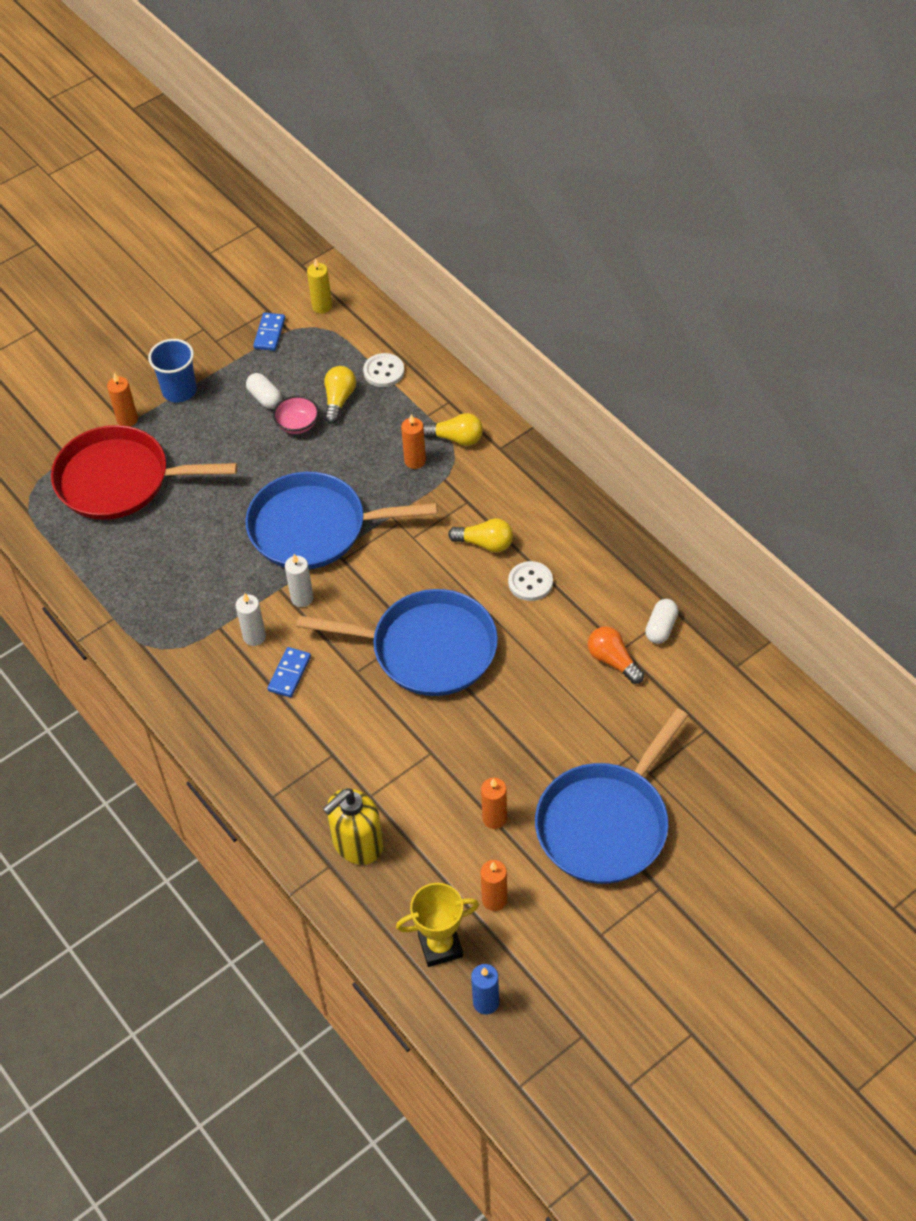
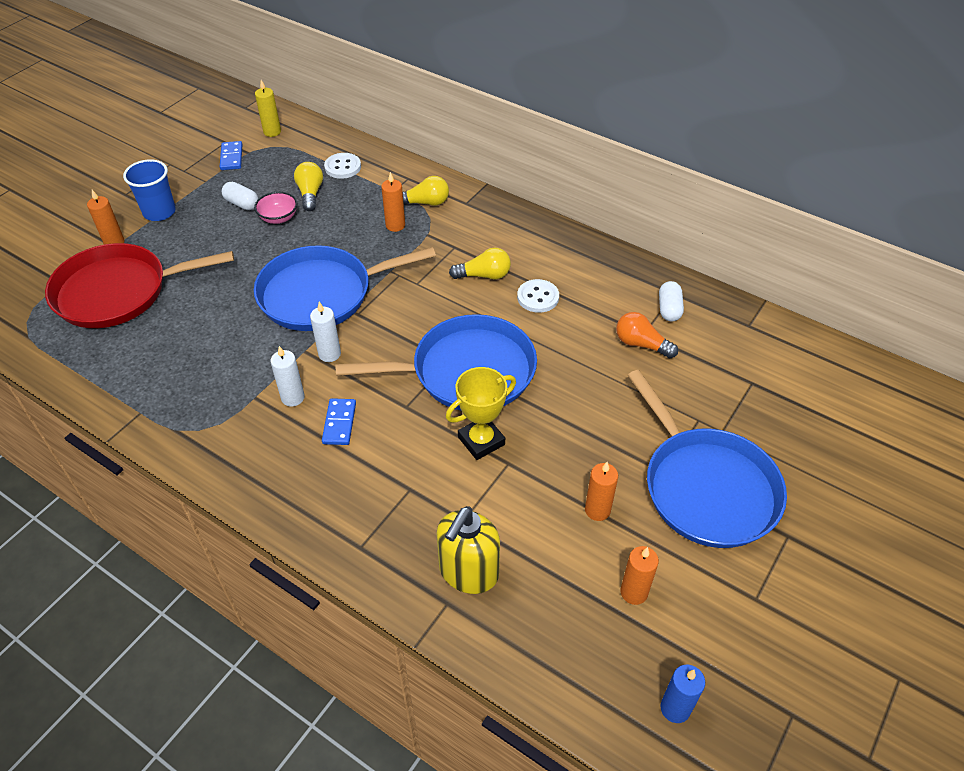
camera: 20 degrees left, 5 degrees down
yellow trophy [396,883,479,967] -> yellow trophy moved to [446,367,516,460]
blue pan [535,708,688,884] -> blue pan turned 45 degrees counterclockwise [627,370,787,548]

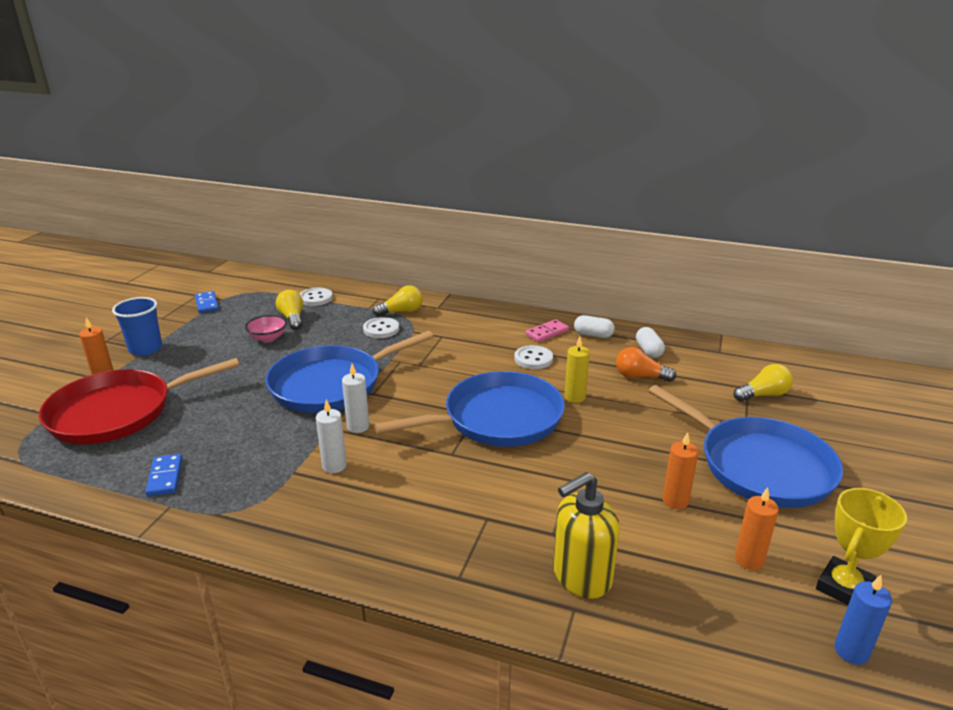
camera: 15 degrees left, 20 degrees down
white capsule [222,182,258,210] -> white capsule moved to [574,315,615,338]
yellow candle [255,80,281,137] -> yellow candle moved to [564,337,590,403]
blue domino [322,398,356,445] -> blue domino moved to [146,454,183,496]
orange candle [381,172,405,232] -> white button [363,317,399,338]
yellow soap dispenser [436,506,500,594] -> yellow soap dispenser turned 45 degrees clockwise [553,472,620,599]
yellow trophy [446,367,516,460] -> yellow trophy moved to [816,488,907,605]
yellow light bulb [449,247,511,279] -> yellow light bulb moved to [734,364,793,402]
none -> pink domino [525,319,569,342]

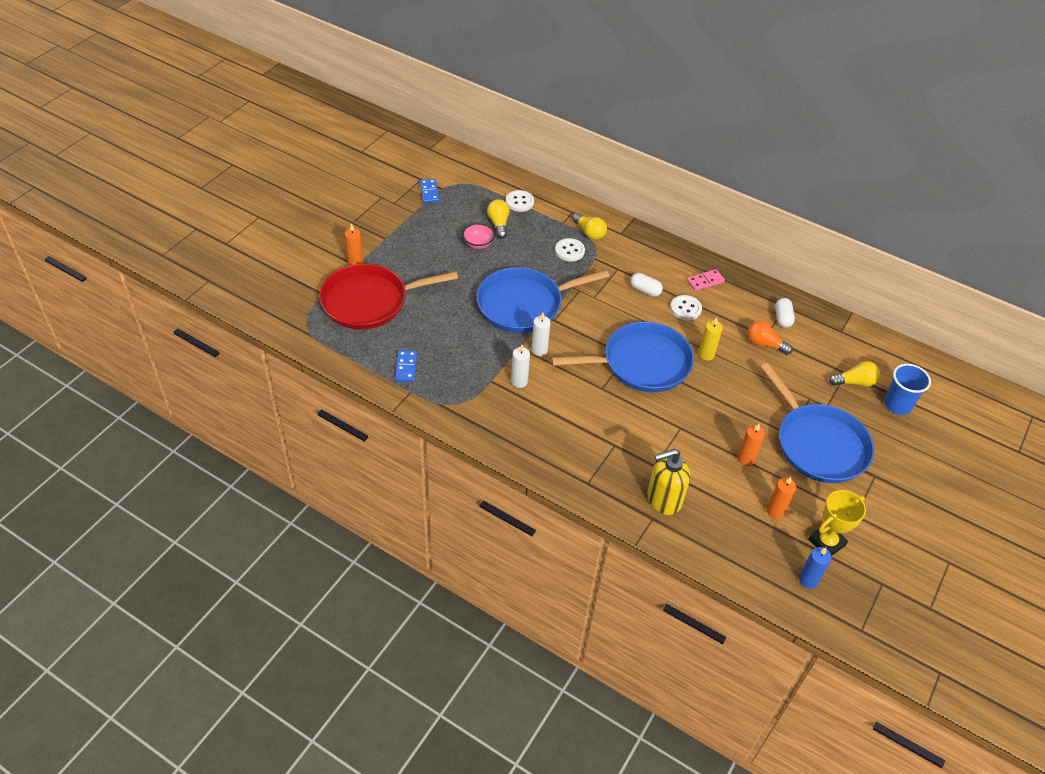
camera: 10 degrees right, 20 degrees up
blue cup [112,297,162,356] -> blue cup moved to [884,364,931,415]
yellow light bulb [373,285,423,316] -> yellow light bulb turned 60 degrees clockwise [572,213,607,240]
white capsule [574,315,615,338] -> white capsule moved to [630,273,663,297]

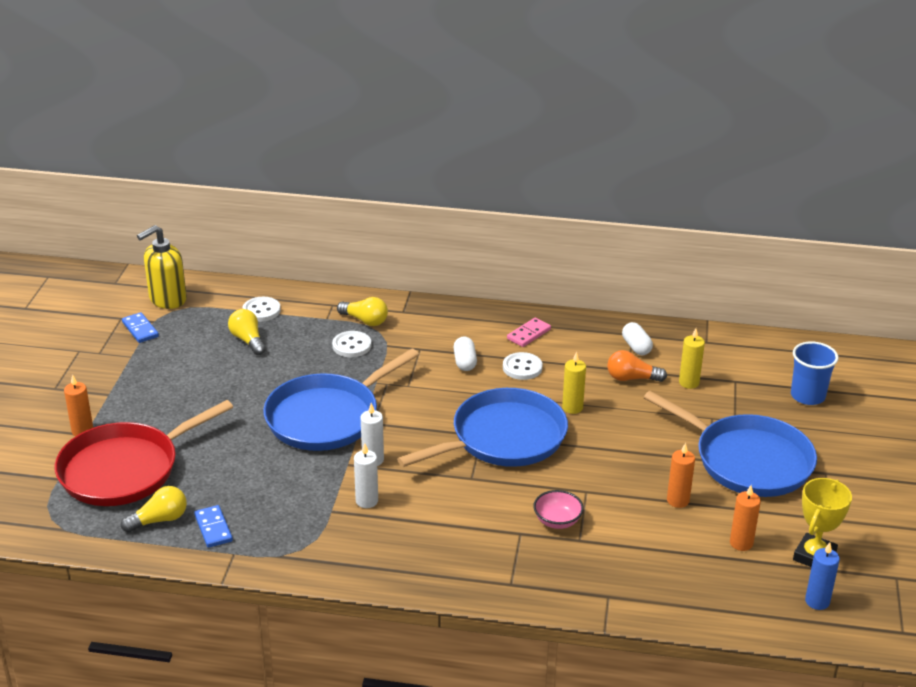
camera: 20 degrees left, 15 degrees down
pink bowl [462,223,495,249] -> pink bowl moved to [533,490,584,529]
white capsule [630,273,663,297] -> white capsule turned 75 degrees clockwise [453,336,477,371]
yellow soap dispenser [647,448,690,515] -> yellow soap dispenser moved to [137,225,187,309]
yellow light bulb [829,361,880,387] -> yellow light bulb moved to [121,486,187,533]
none -> yellow candle [679,328,705,389]

